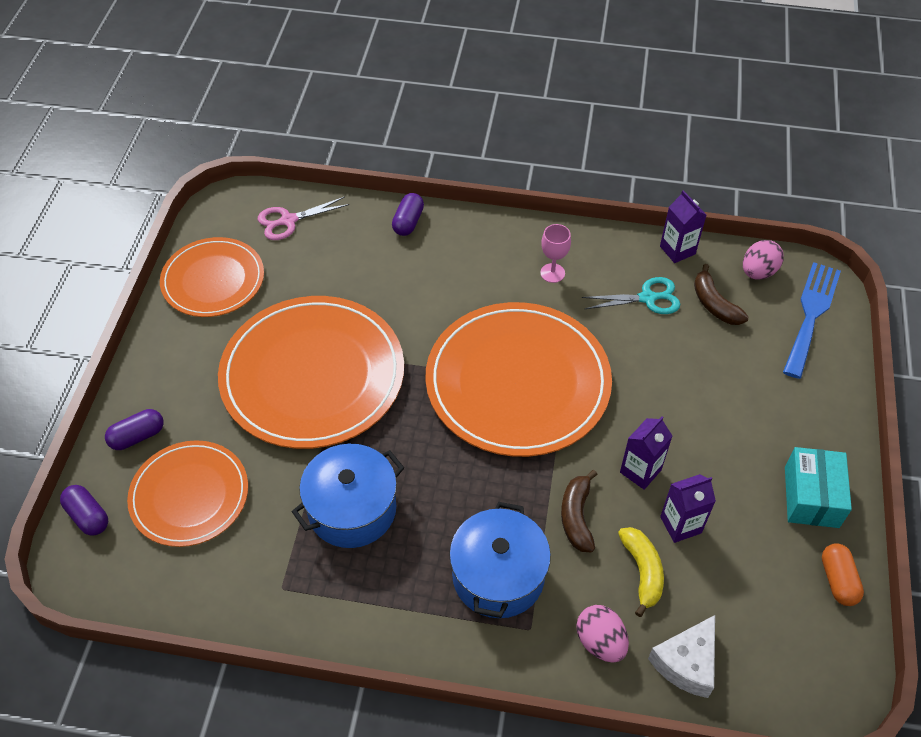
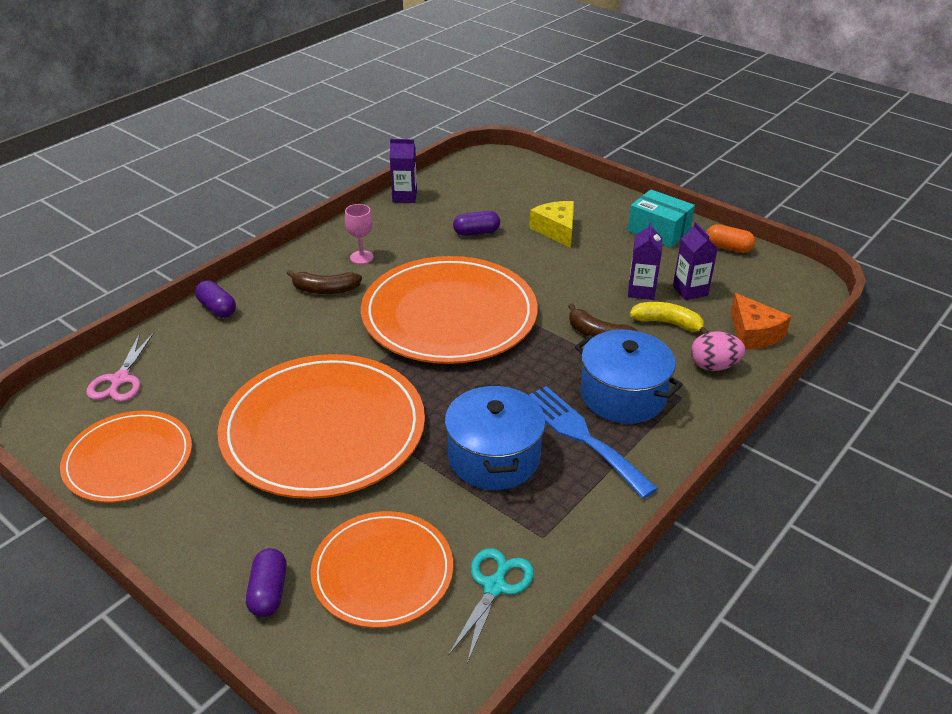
camera: 60 degrees left, 15 degrees down
purple capsule [60,485,108,536] -> purple capsule moved to [453,211,500,236]
turquoise scissors [582,277,680,314] -> turquoise scissors moved to [448,548,534,663]
purple carton [620,416,672,490] -> purple carton moved to [673,222,718,300]
white cheese [648,615,715,698] -> orange cheese [731,293,791,350]
brown banana [694,264,749,325] -> brown banana moved to [287,270,362,294]
pink egg [743,240,784,279] -> none
blue fork [783,262,841,379] -> blue fork moved to [529,386,658,499]
none -> yellow cheese [529,201,574,248]

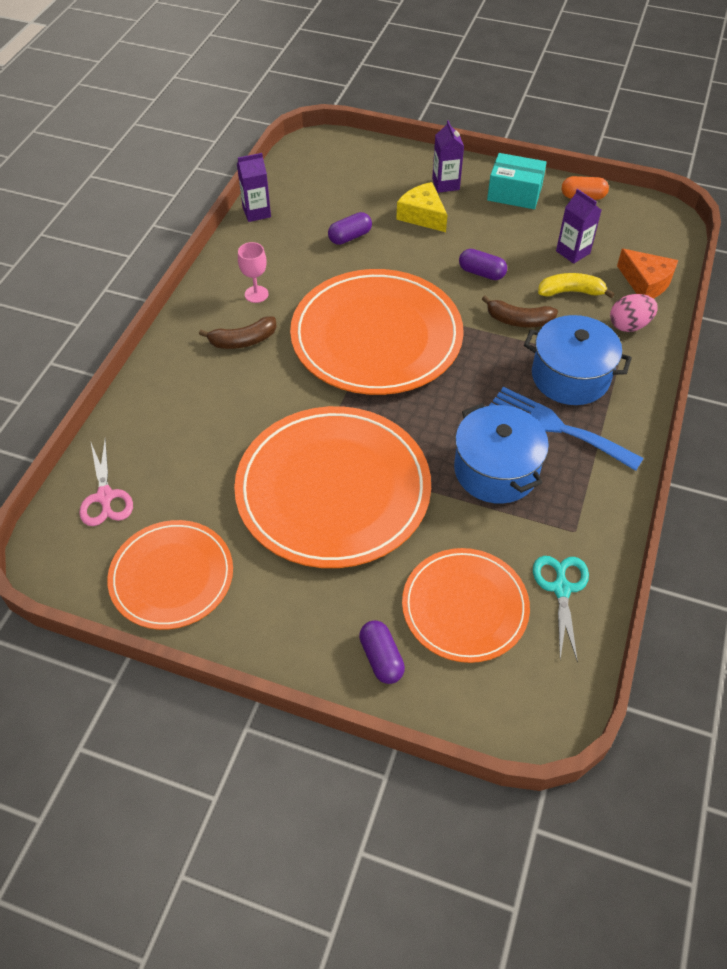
camera: 20 degrees left, 15 degrees up
purple capsule [195,281,236,318] -> purple capsule moved to [459,249,507,280]
purple carton [628,222,662,300] -> purple carton moved to [432,120,464,193]

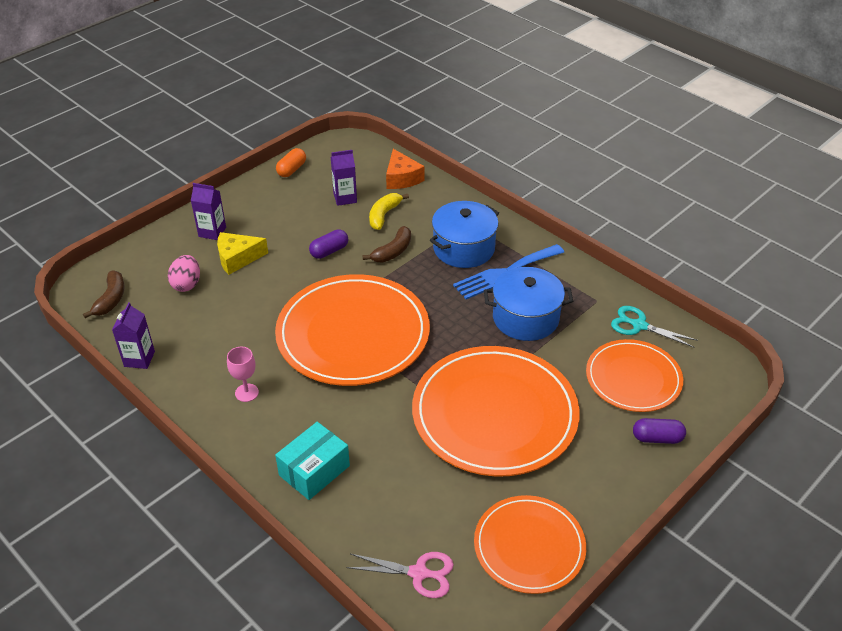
camera: 65 degrees left, 10 degrees down
brown banana [199,316,277,349] -> brown banana moved to [83,270,125,318]
purple capsule [328,212,372,245] -> none
turquoise box [487,153,547,209] -> turquoise box moved to [275,422,350,500]
pink egg [610,294,658,332] -> pink egg moved to [168,255,200,292]
orange cheese [617,249,678,299] -> orange cheese turned 90 degrees clockwise [386,149,425,189]

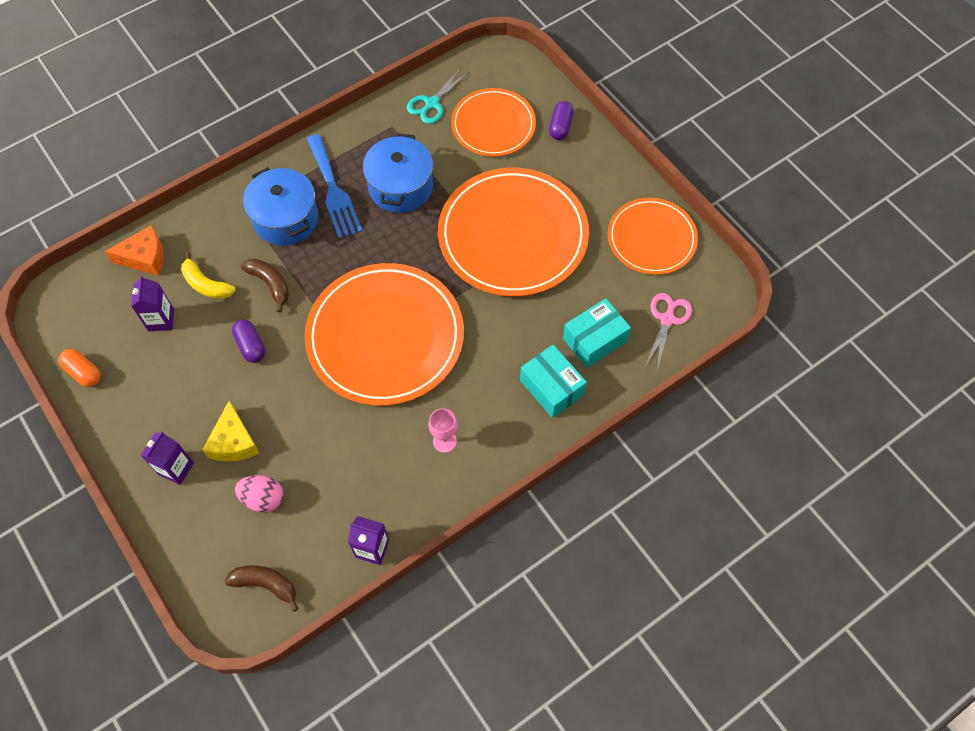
camera: 80 degrees left, 20 degrees up
none -> turquoise box [563,299,631,368]

